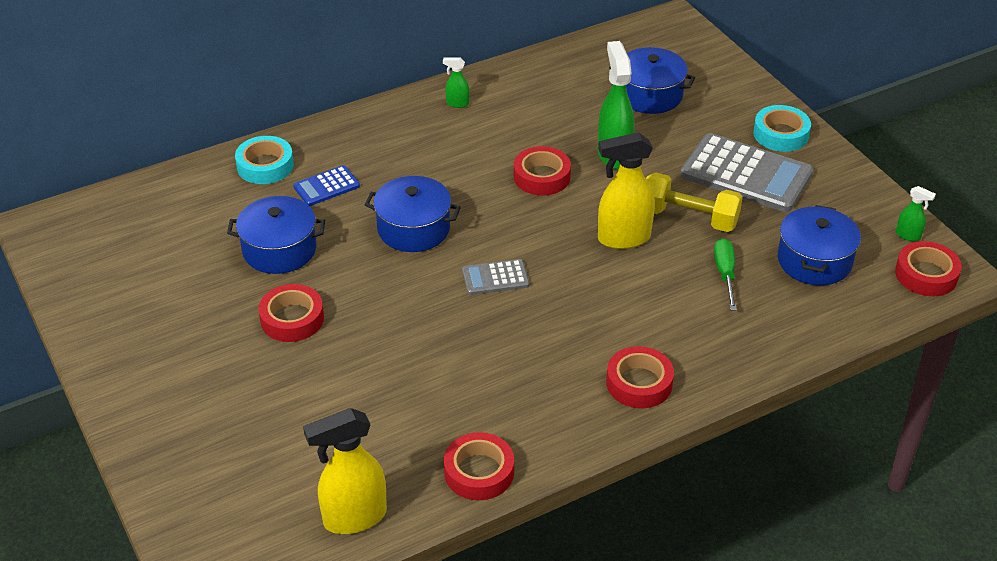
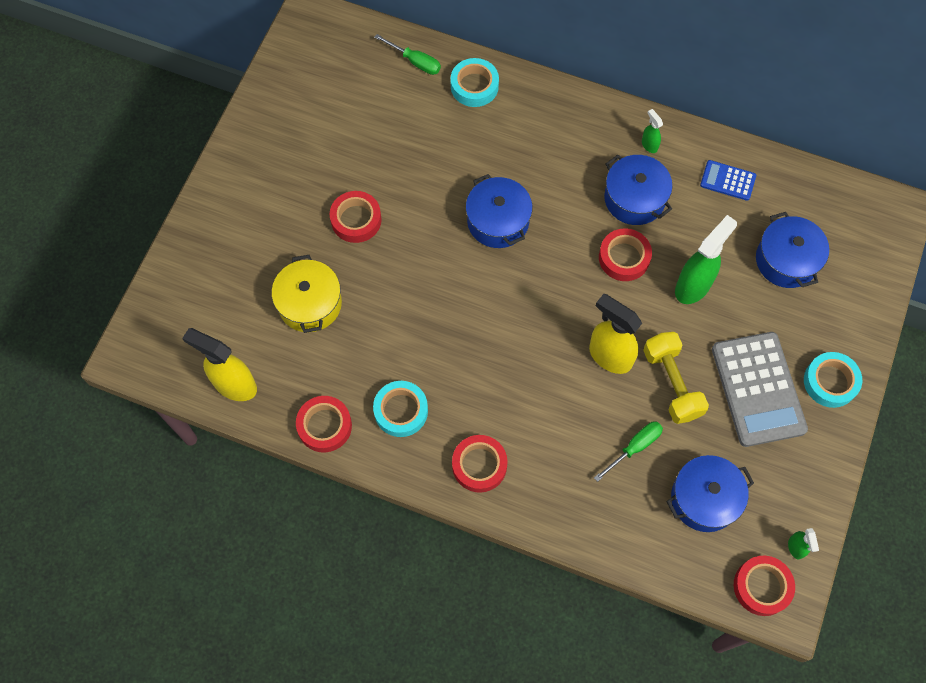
camera: 50 degrees right, 25 degrees up
blue pot [227,196,325,274] -> blue pot moved to [604,155,672,225]
blue calculator [293,165,360,206] -> blue calculator moved to [700,160,756,201]
grey calculator [462,259,529,295] -> none
none -> yellow pot [272,255,342,333]
none -> turquoise tape [373,381,428,437]
none -> green screwdriver [374,34,441,75]

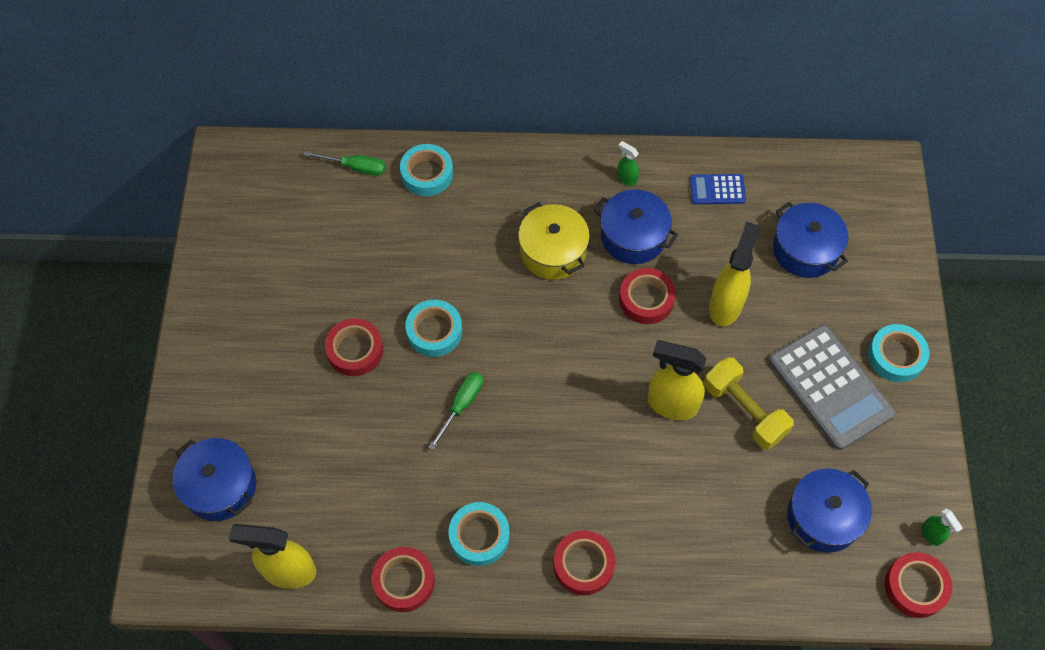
camera: 20 degrees left, 5 degrees down
yellow pot [272,255,342,333] -> yellow pot moved to [518,202,590,280]
blue pot [466,174,532,248] -> blue pot moved to [173,438,256,521]
green screwdriver [594,421,663,482] -> green screwdriver moved to [429,372,483,450]
green spray bottle [675,215,737,304] -> yellow spray bottle [709,221,760,326]
none -> turquoise tape [405,300,462,357]

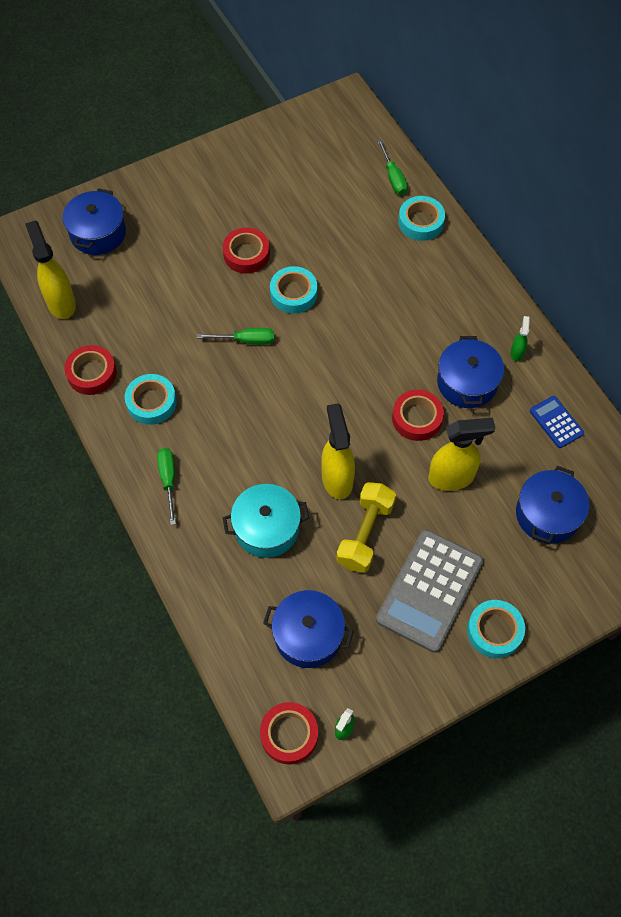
camera: 60 degrees right, 0 degrees up
yellow pot [518,202,590,280] -> none
red tape [553,530,615,595] -> green screwdriver [157,448,176,525]
none -> turquoise pot [223,484,309,558]

